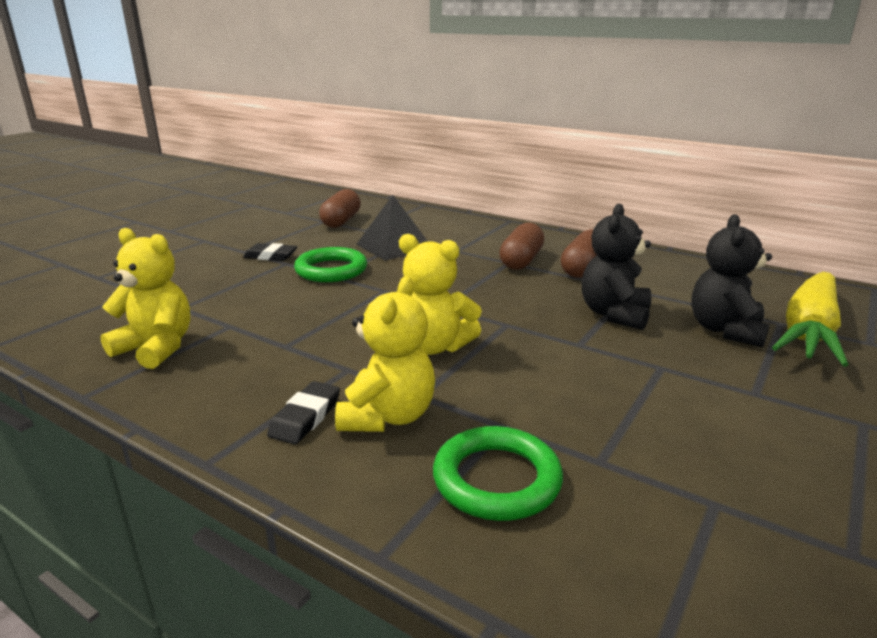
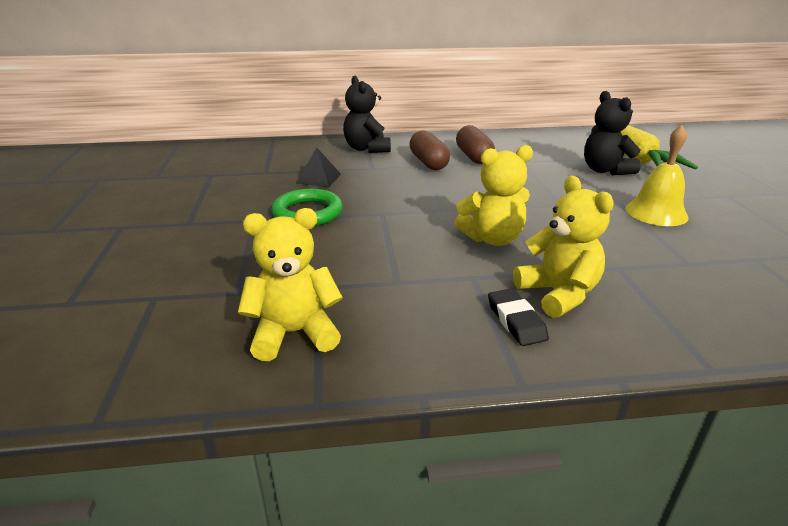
camera: 40 degrees left, 5 degrees up
black eraser [243,243,298,261] -> none
brown capsule [319,189,361,228] -> none
black pyramid [356,195,428,261] -> black pyramid [296,147,341,187], size x0.66
green ring [433,426,563,521] -> none
black teddy bear [582,204,652,330] -> black teddy bear moved to [343,76,391,153]
none -> yellow bell [626,125,688,226]

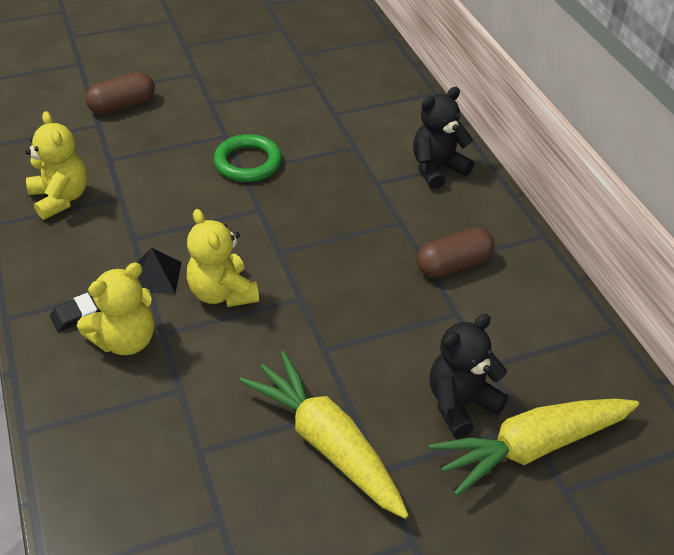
camera: 75 degrees right, 15 degrees up
black pyramid [296,147,341,187] -> black pyramid moved to [138,248,181,294]
brown capsule [409,130,450,170] -> brown capsule moved to [86,72,155,115]
yellow bell [626,125,688,226] -> yellow carrot [239,351,408,519]

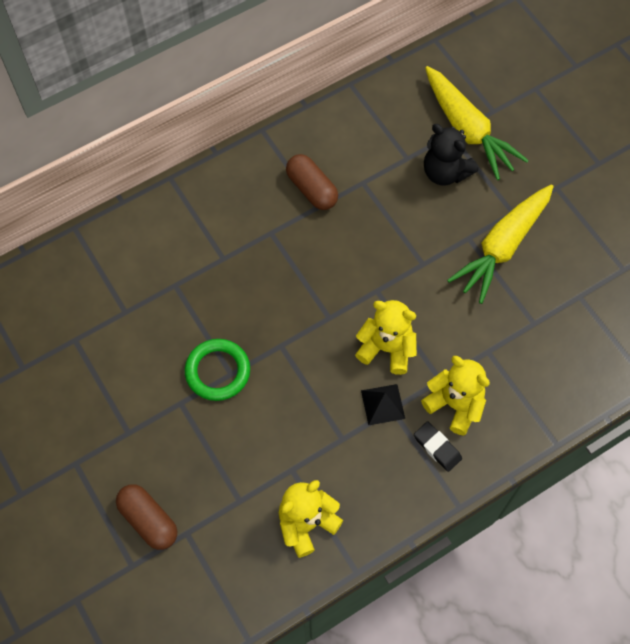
camera: 100 degrees left, 20 degrees up
yellow teddy bear [187,209,259,307] -> yellow teddy bear turned 120 degrees counterclockwise [355,300,417,375]
black teddy bear [413,87,474,189] -> none

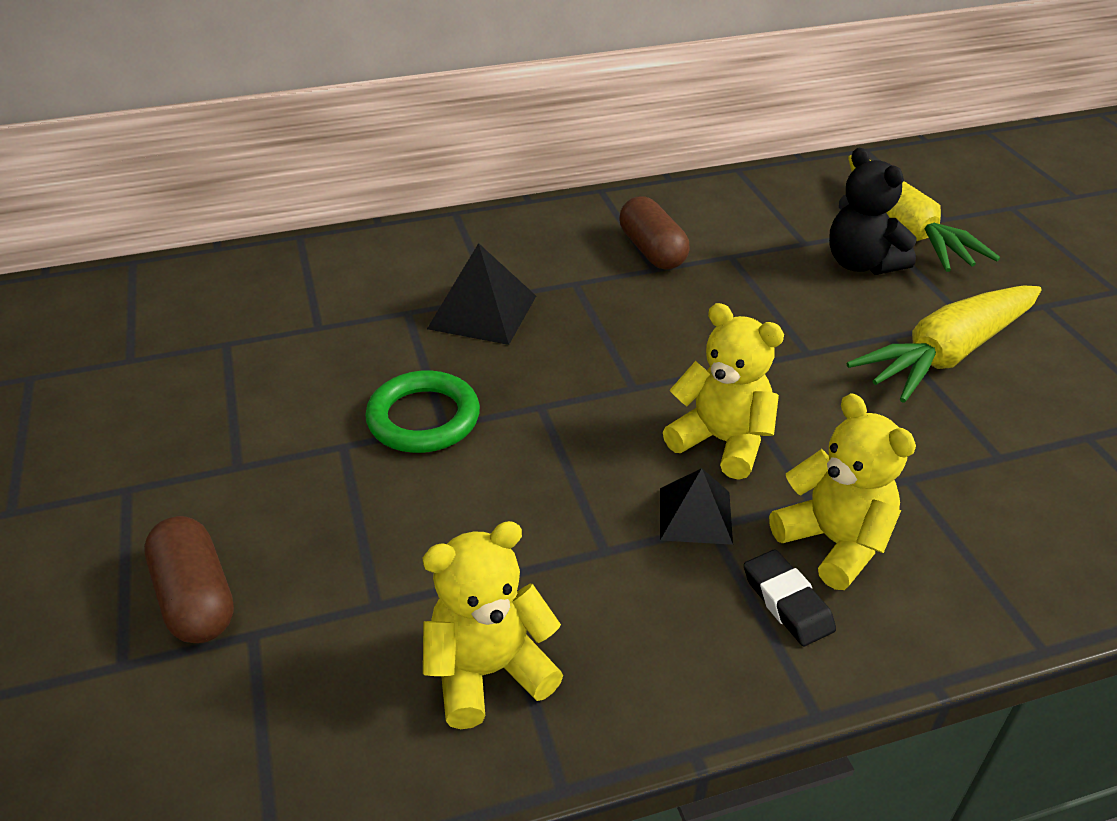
camera: 15 degrees right, 25 degrees down
none -> black pyramid [427,243,536,345]

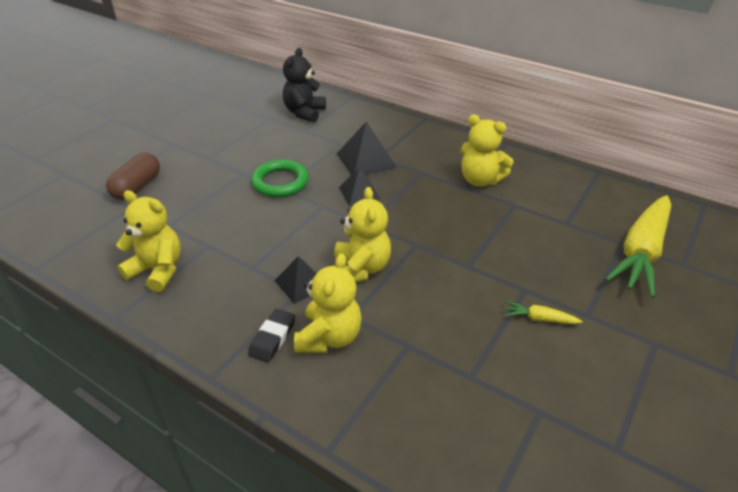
camera: 50 degrees right, 0 degrees up
brown capsule [619,196,690,270] -> yellow teddy bear [461,115,513,187]
black teddy bear [829,148,917,275] -> black teddy bear moved to [283,48,326,122]
yellow carrot [846,285,1042,403] -> yellow carrot [504,301,583,324], size x0.41
none -> black pyramid [339,167,380,206]

